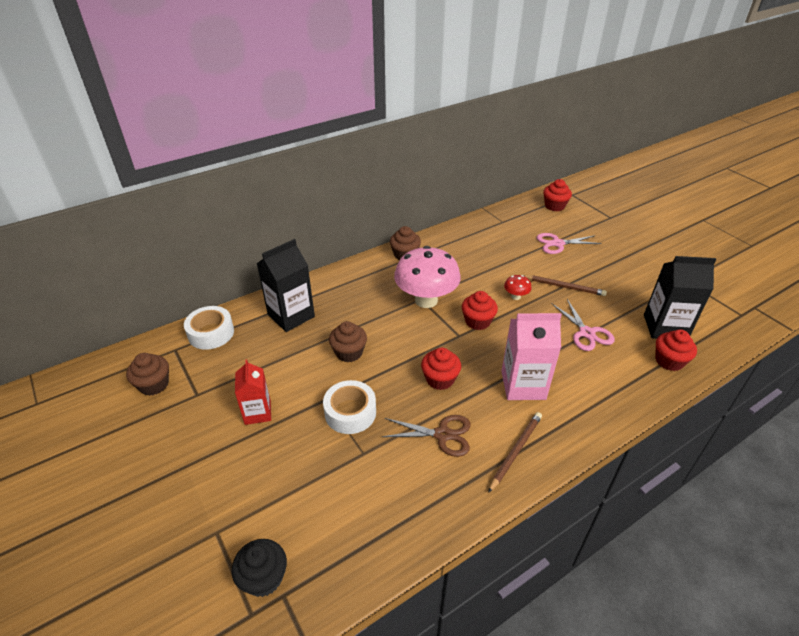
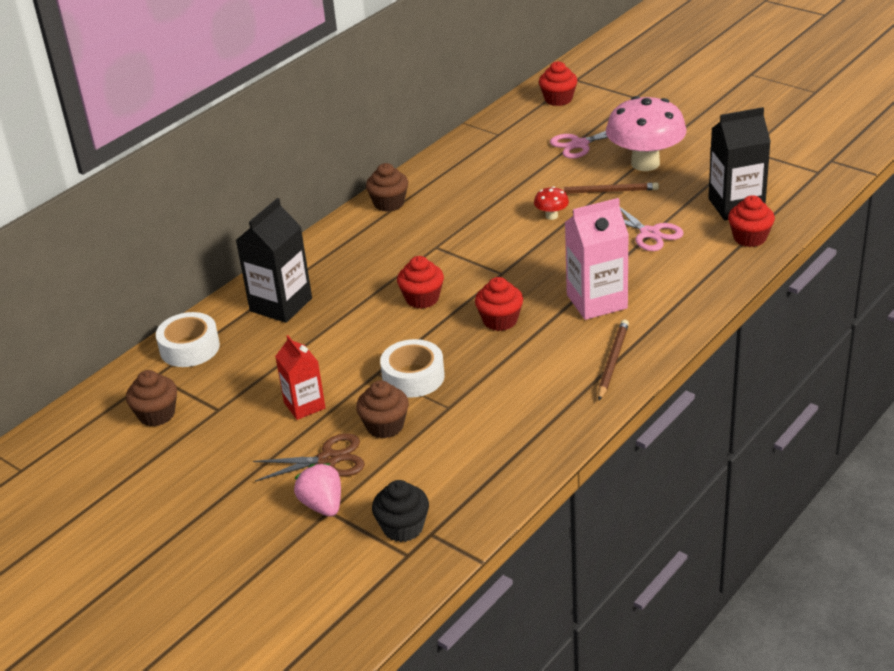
camera: 15 degrees left, 5 degrees down
brown cupcake [329,321,367,362] -> brown cupcake moved to [356,380,409,438]
brown scissors [381,415,471,457] -> brown scissors moved to [253,433,365,482]
pink mushroom [394,246,461,308] -> pink mushroom moved to [606,96,687,171]
red cupcake [462,291,498,330] -> red cupcake moved to [397,256,444,309]
none -> pink strawberry [294,463,341,517]

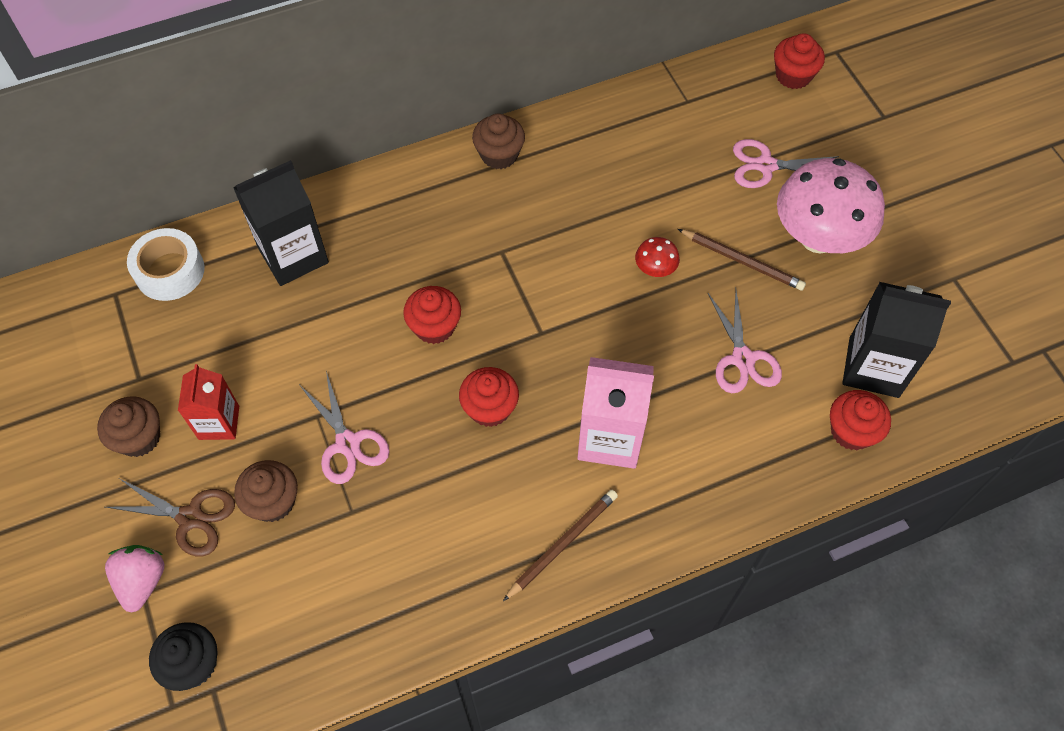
camera: 25 degrees right, 25 degrees up
brown cupcake [126,370,177,427] -> brown cupcake moved to [97,396,160,457]
white tape [380,339,445,398] -> pink scissors [300,371,390,484]

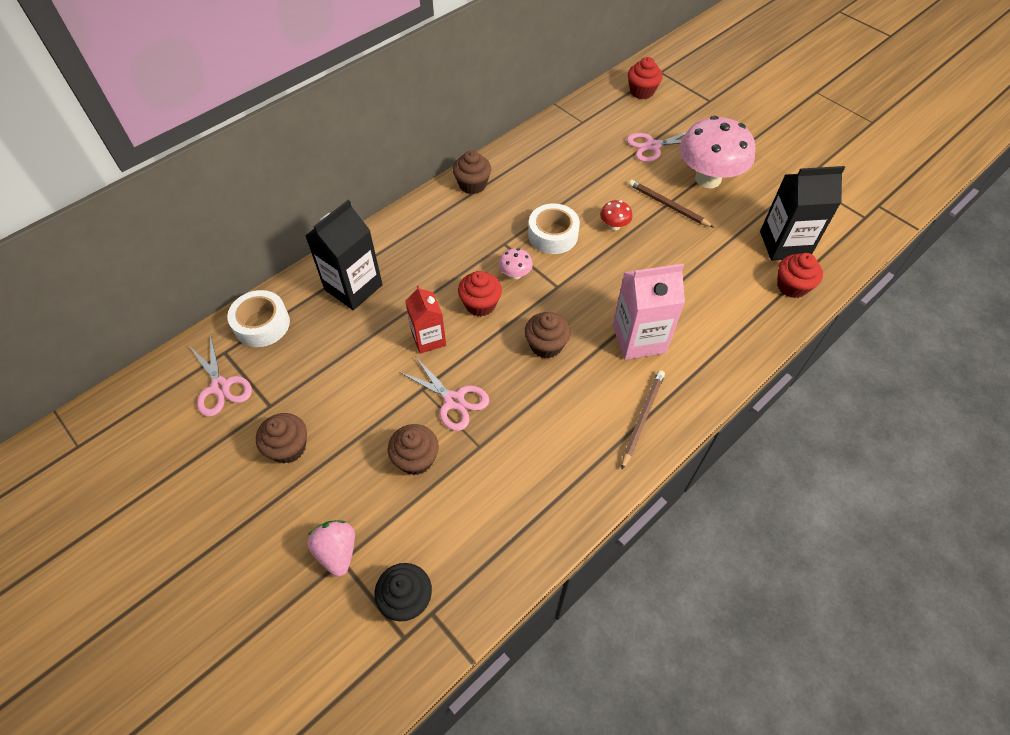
camera: 20 degrees left, 5 degrees down
brown scissors [106,478,235,556] -> none
red carton [178,364,239,440] -> red carton moved to [405,285,446,354]
red cupcake [459,367,519,427] -> brown cupcake [525,312,570,358]
brown pencil [678,229,806,291] -> brown pencil turned 150 degrees counterclockwise [629,180,714,228]
pink scissors [708,291,782,393] -> pink scissors moved to [189,335,252,417]
none -> pink mushroom [499,248,533,279]
none -> white tape [528,204,580,254]

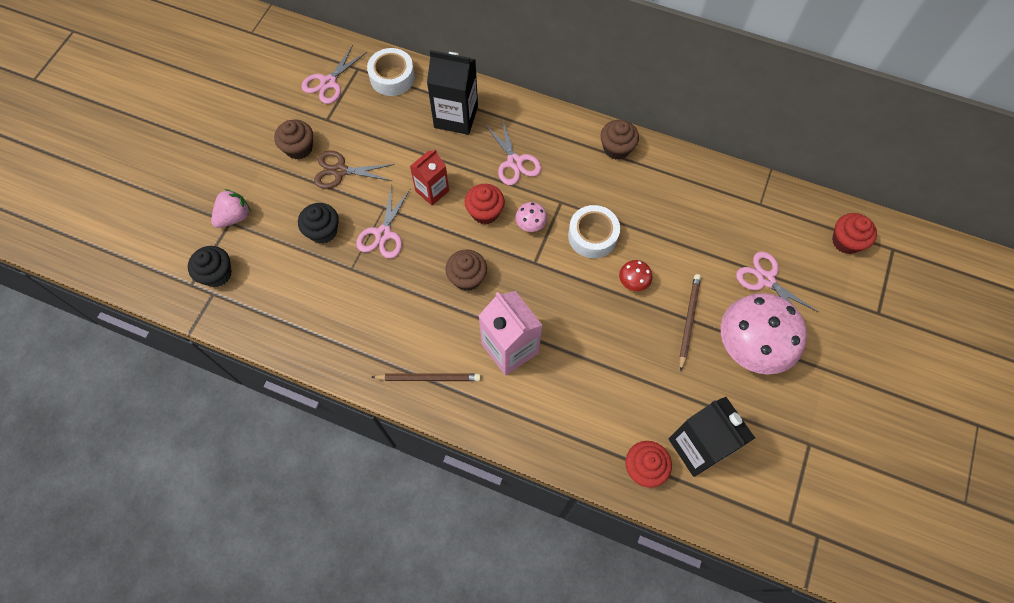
camera: 65 degrees right, 10 degrees up
brown cupcake [388,424,439,475] -> black cupcake [298,203,339,244]
none -> brown scissors [314,151,395,189]
none -> pink scissors [485,118,541,185]

